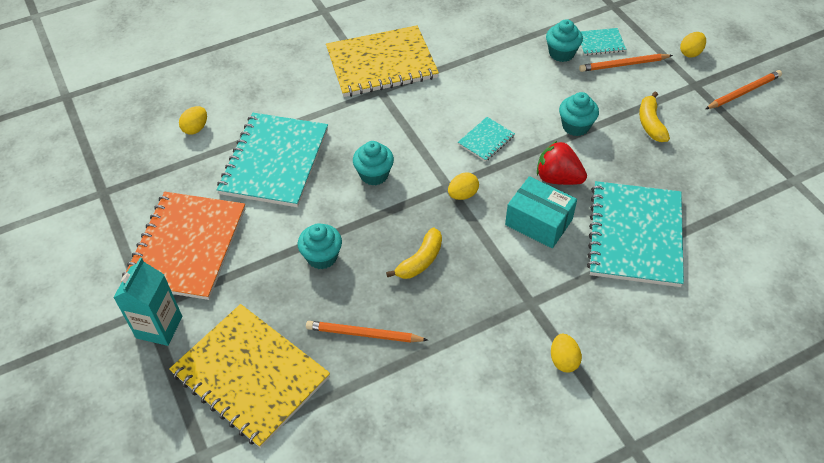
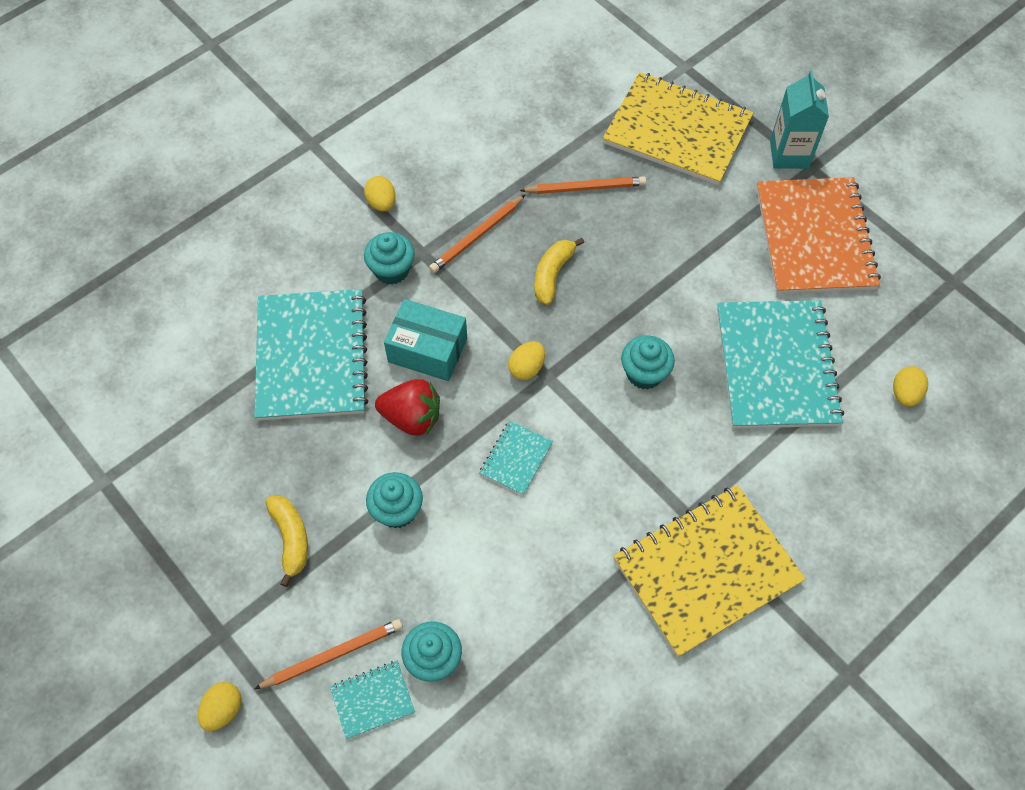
camera: 165 degrees right, 10 degrees up
turquoise cupcake [298,223,342,269] -> turquoise cupcake moved to [364,232,415,284]
orange pencil [705,70,782,109] -> orange pencil moved to [429,195,525,273]

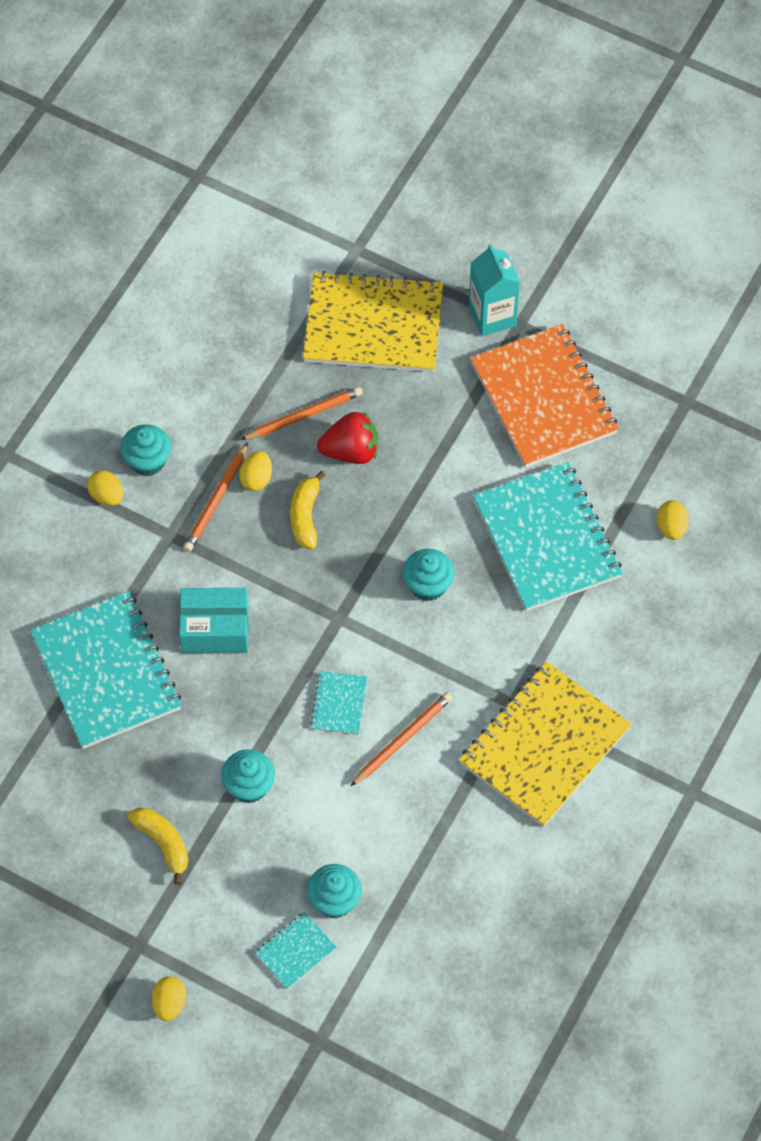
camera: 20 degrees left, 0 degrees up
orange pencil [254,619,403,689] -> orange pencil moved to [351,692,453,786]
turquoise cupcake [364,232,415,284] -> turquoise cupcake moved to [120,424,171,476]
red strawberry [375,379,440,436] -> red strawberry moved to [317,411,378,464]
yellow egg [508,341,545,380] -> yellow egg moved to [239,451,272,491]

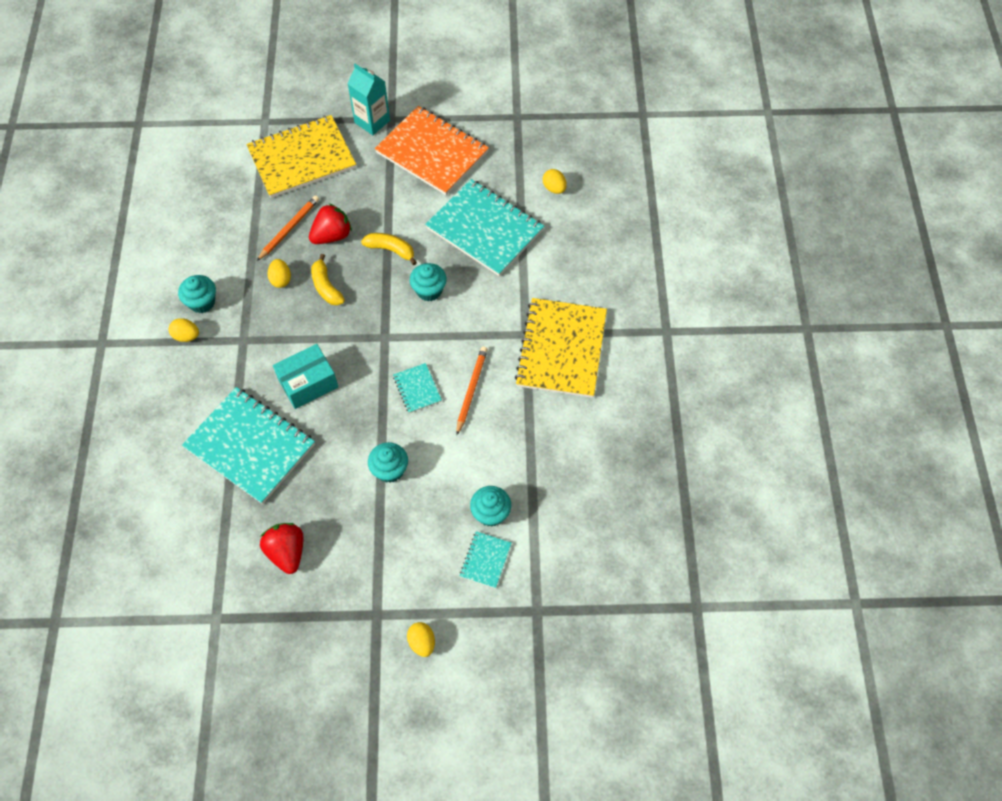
camera: 30 degrees left, 0 degrees up
yellow banana [128,808,188,885] -> yellow banana moved to [361,233,417,265]
orange pencil [183,442,248,552] -> none
none -> red strawberry [260,523,304,574]

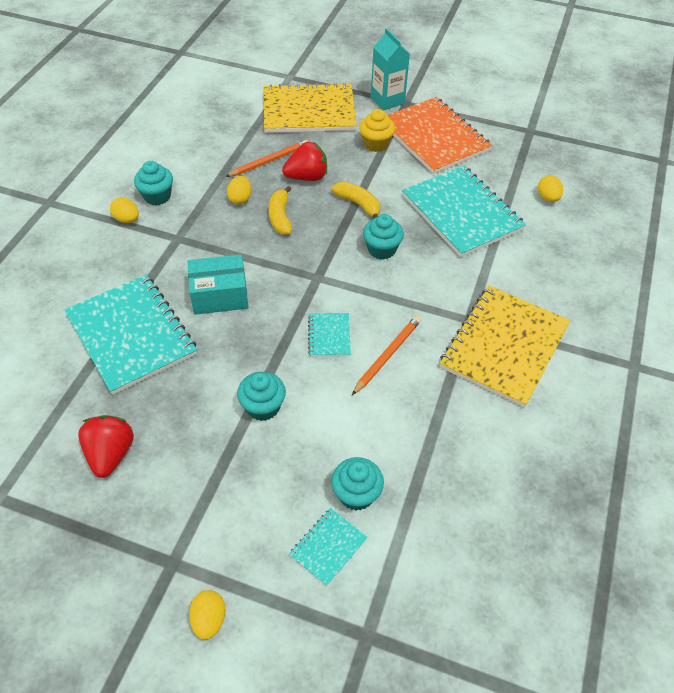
camera: 20 degrees right, 10 degrees down
none -> yellow cupcake [359,109,395,152]

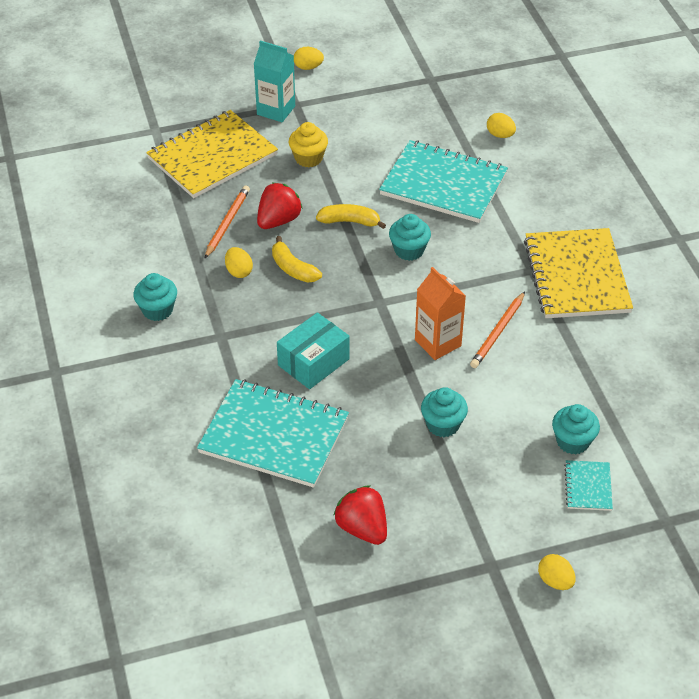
camera: 35 degrees left, 5 degrees down
yellow egg [110,197,139,223] -> yellow egg moved to [294,47,324,70]
turquoise notebook [308,313,351,357] -> orange carton [415,267,466,360]
orange pencil [352,316,421,395] -> orange pencil turned 150 degrees counterclockwise [470,292,525,368]
orange notebook [388,97,492,174] -> none

